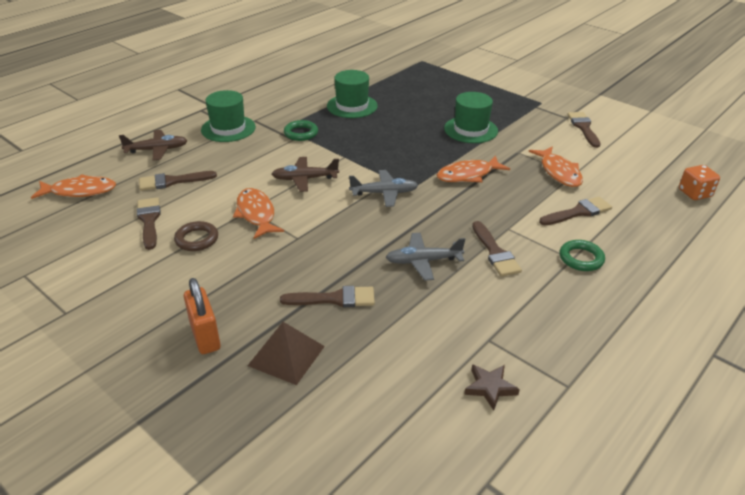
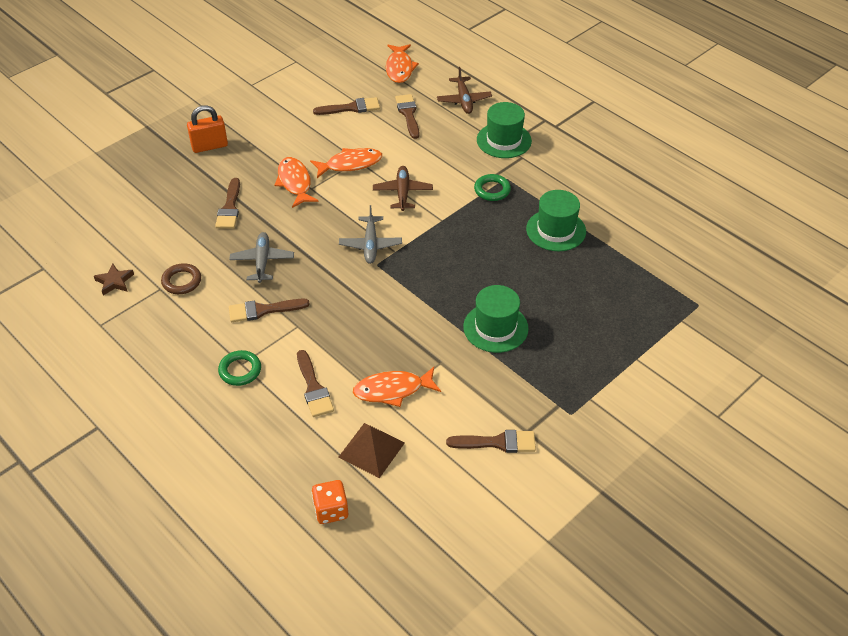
camera: 95 degrees right, 10 degrees up
brown ring [174,221,218,251] -> brown ring moved to [161,263,201,294]
brown pyramid [247,322,325,385] -> brown pyramid moved to [338,423,405,478]
orange fish [437,155,510,182] -> orange fish moved to [274,157,319,208]

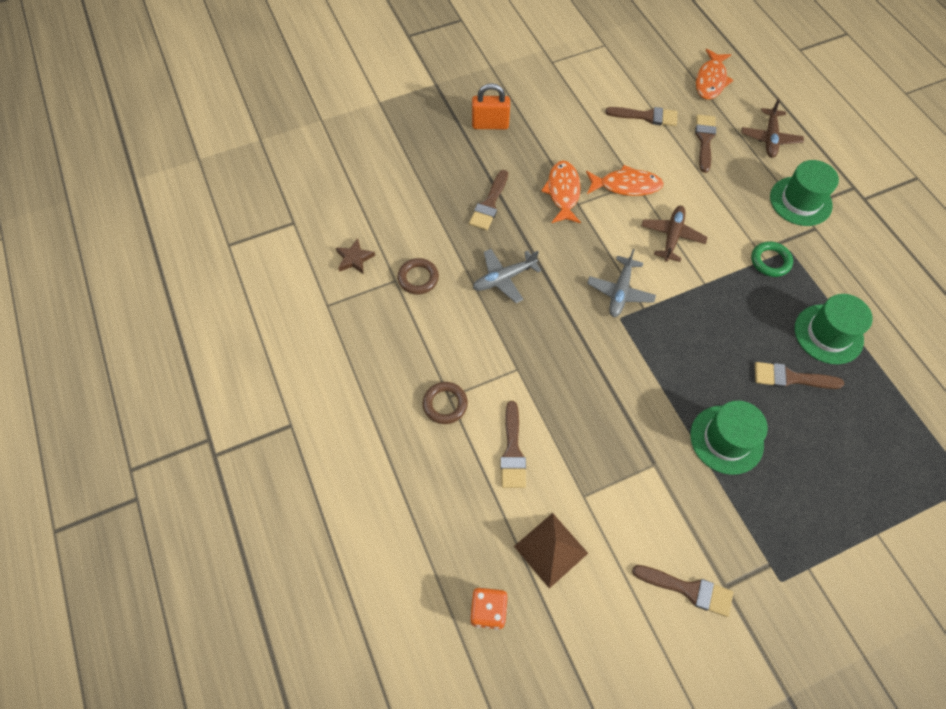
camera: 20 degrees right, 15 degrees up
green ring [218,350,261,386] -> brown ring [423,382,468,424]
grey plane [229,232,294,283] -> grey plane turned 135 degrees counterclockwise [473,249,541,303]
brown brush [229,299,310,322] -> brown brush moved to [755,362,844,389]
orange fish [353,367,441,407] -> none

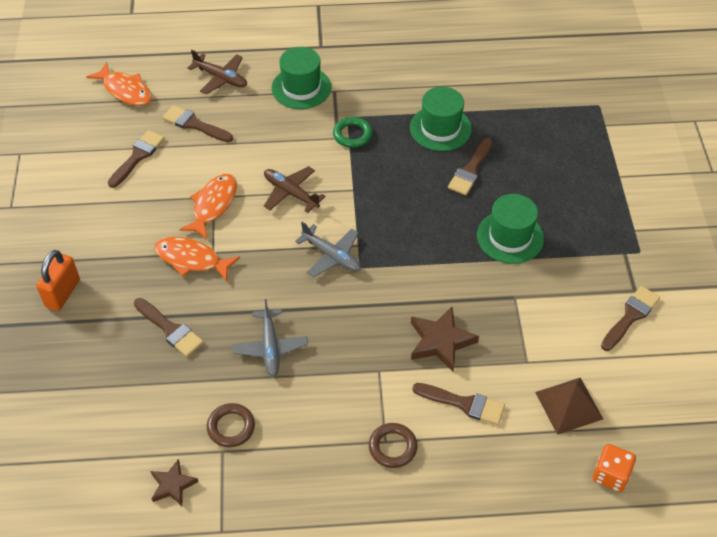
camera: 70 degrees left, 10 degrees down
none -> brown star [411,307,479,372]

